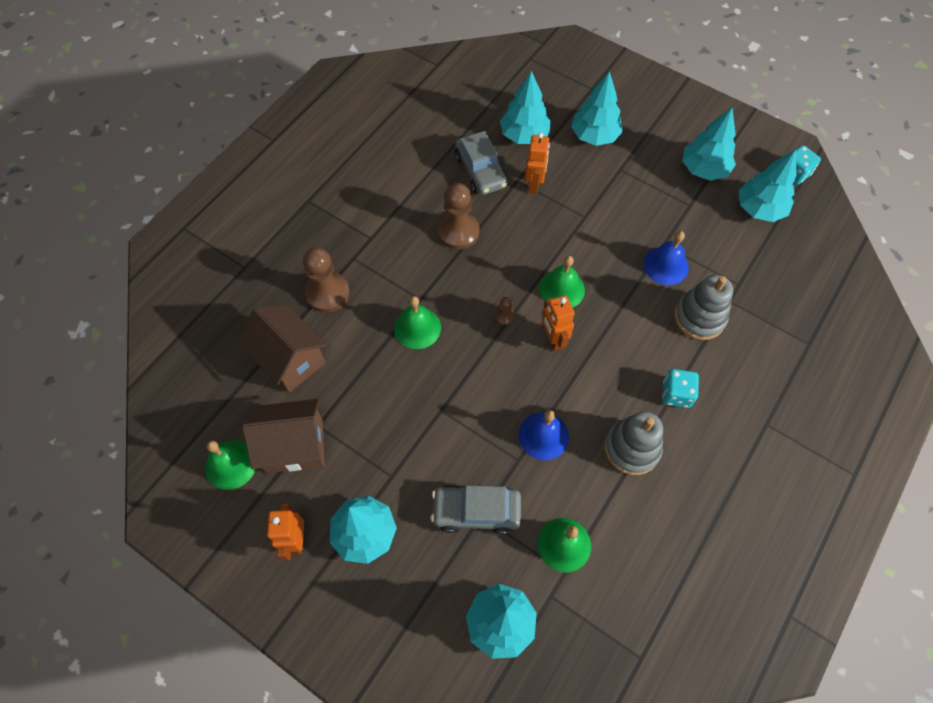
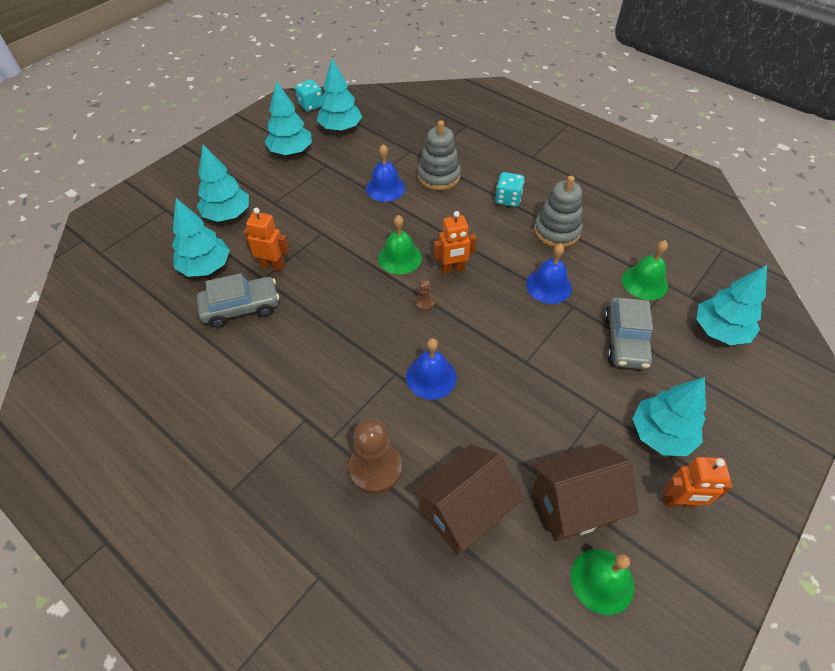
camera: 85 degrees left, 10 degrees down
brown house [242,399,325,473] -> brown house turned 75 degrees clockwise [532,444,639,542]
green bell [394,296,441,349] -> blue bell [406,338,457,400]
brown pawn [438,183,479,249] -> none

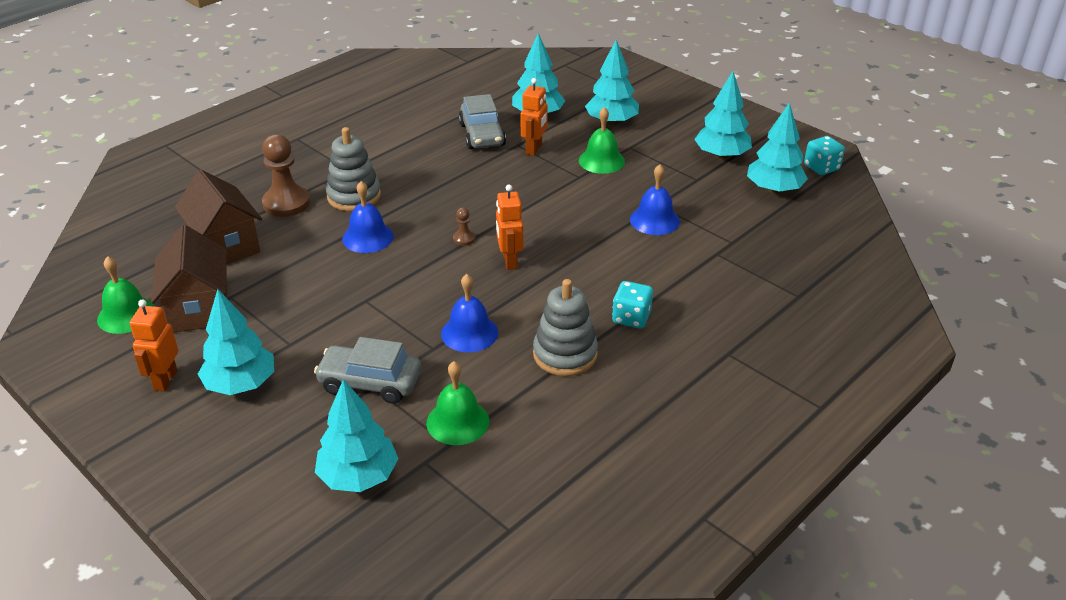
camera: 95 degrees right, 15 degrees down
green bell [378,215,422,274] -> green bell moved to [579,107,625,174]
grey stacking toy [418,120,461,190] -> grey stacking toy moved to [326,127,381,211]

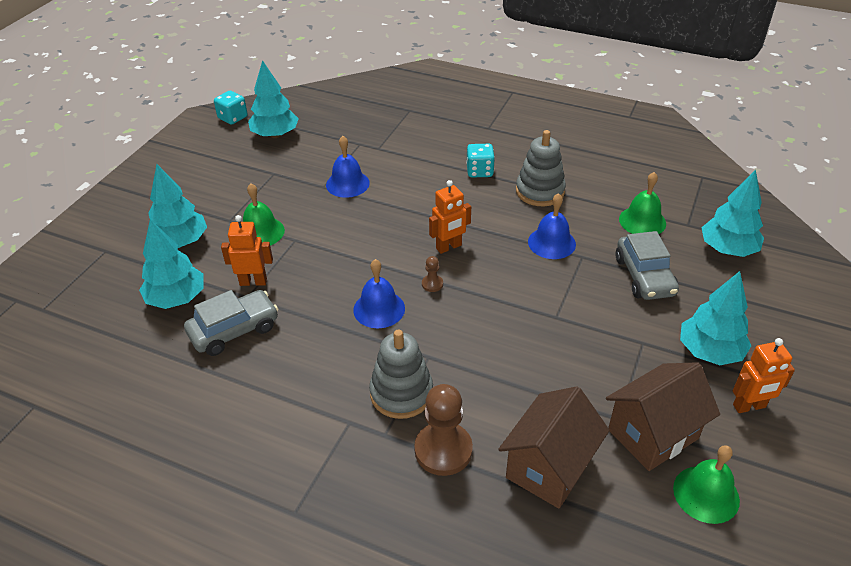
camera: 110 degrees left, 5 degrees up
blue bell [342,181,394,253] -> blue bell moved to [353,259,405,328]
turquoise tree [694,71,752,159] -> none

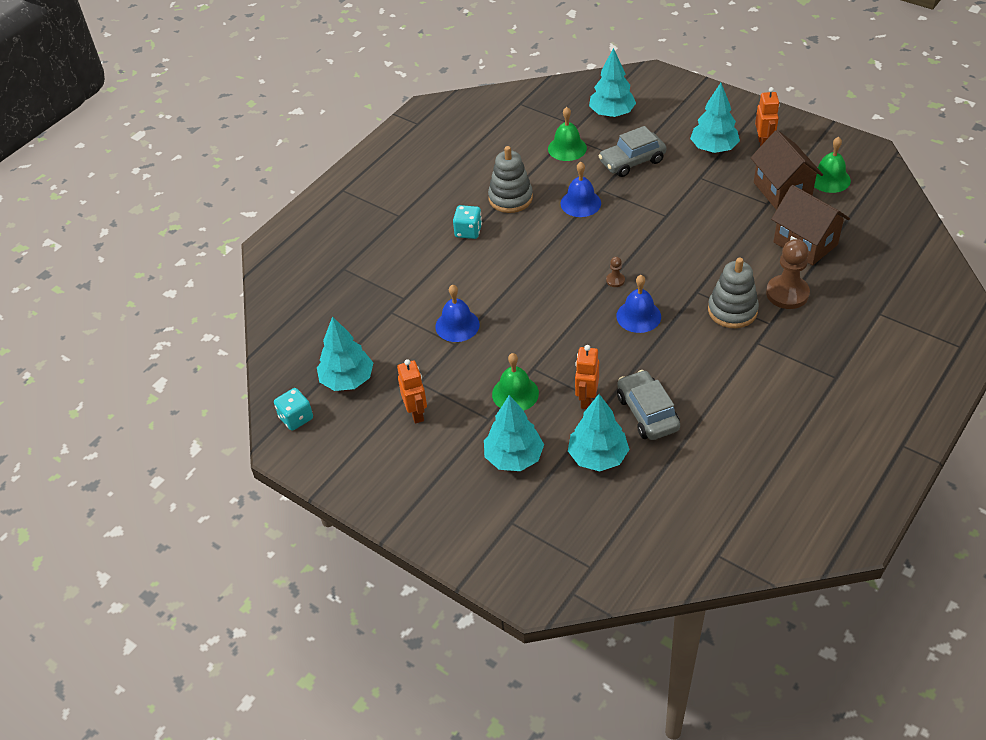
camera: 75 degrees left, 5 degrees up
orange robot [429,180,471,254] -> orange robot moved to [397,359,427,424]
grey car [615,231,679,300] -> grey car turned 150 degrees clockwise [599,126,666,177]

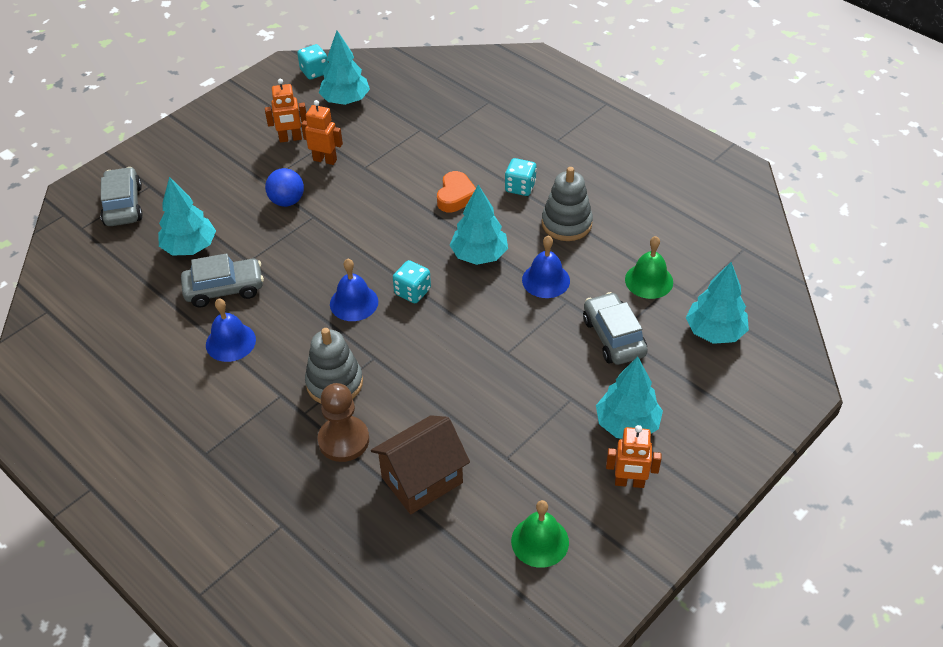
camera: 95 degrees right, 0 degrees up
blue bell [435,284,480,342] -> blue bell moved to [206,298,256,362]
turquoise tree [484,395,544,471] -> turquoise tree moved to [450,185,508,265]
green bell [492,353,539,411] -> blue ball [265,168,304,207]
orange robot [575,345,599,409] -> orange robot moved to [301,100,343,165]
brown pawn [606,257,625,287] -> turquoise dice [393,260,431,303]
brown house [751,130,823,210] -> none
none -> grey car [100,167,143,226]
none -> orange heart [437,171,476,212]

